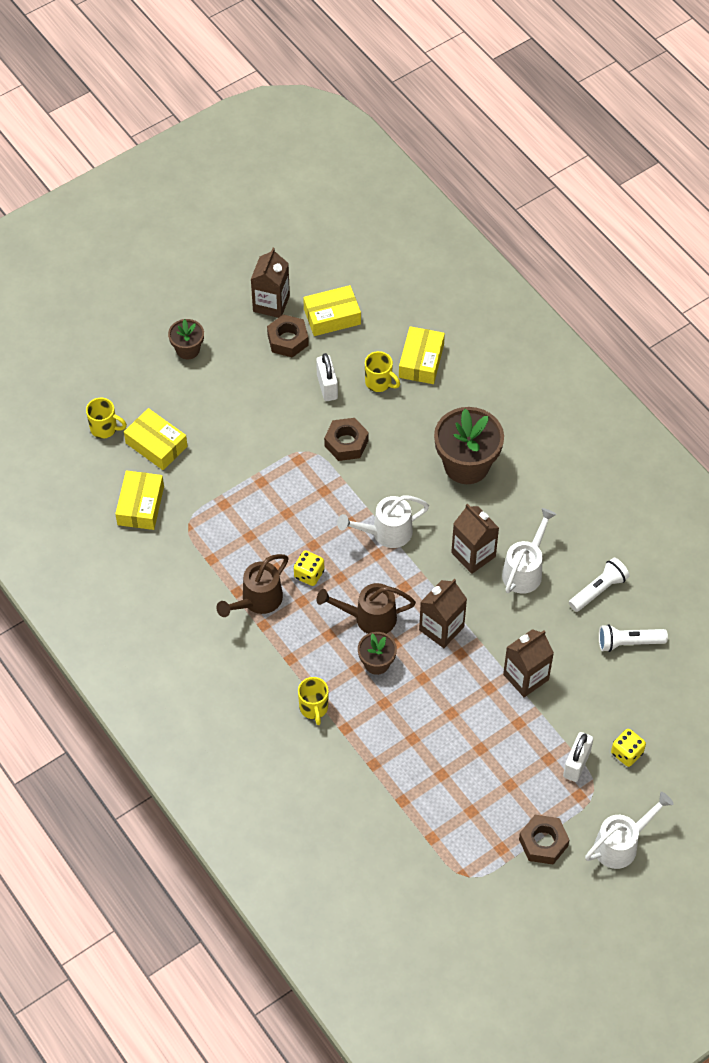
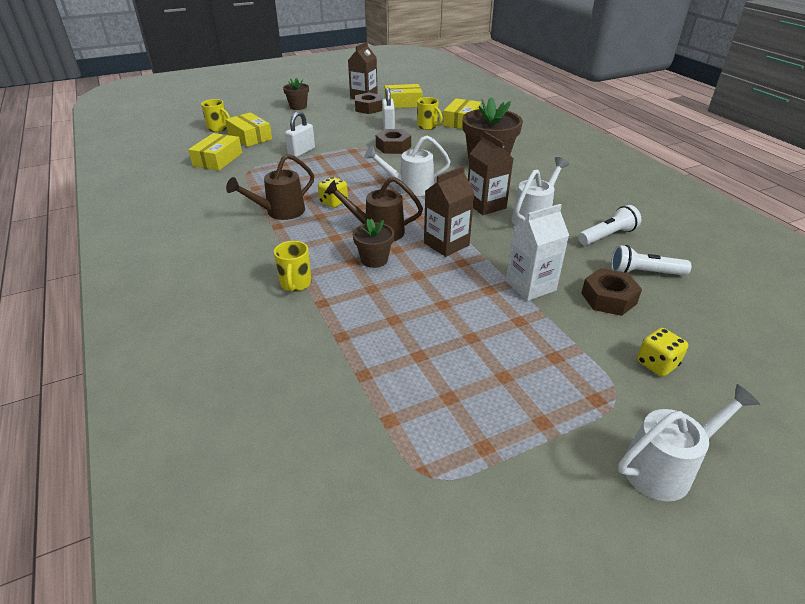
camera: 10 degrees right, 20 degrees down
brown carton [503,629,554,697] -> white carton [506,204,569,301]
brown nut [519,815,569,864] -> brown nut moved to [581,268,642,316]
white padlock [563,732,593,782] -> white padlock moved to [285,111,315,157]

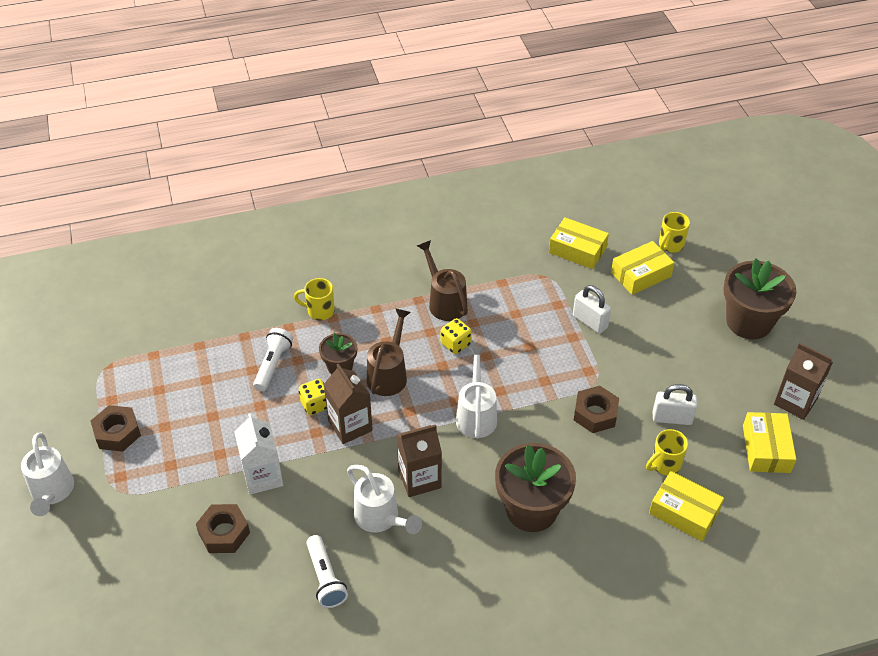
camera: 100 degrees right, 10 degrees up
brown flower pot [283,77,309,110] -> brown flower pot [723,258,796,339], size x1.86
brown nut [355,92,382,114] -> brown nut moved to [91,405,141,452]
white flashlight [611,245,692,276] -> white flashlight moved to [253,328,293,391]
yellow dice [637,328,688,376] -> yellow dice moved to [299,379,327,415]

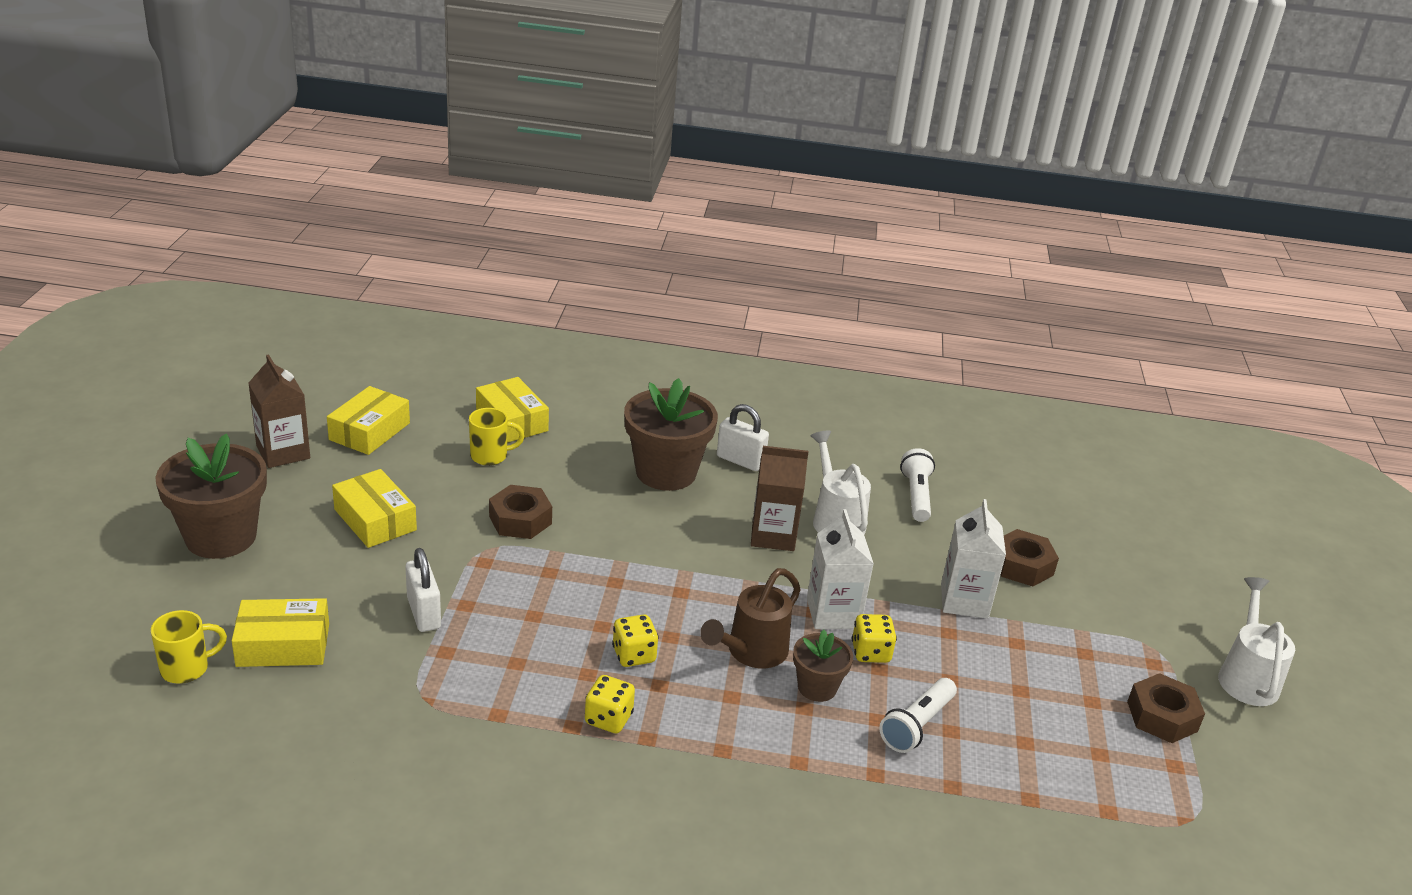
camera: 160 degrees left, 15 degrees down
yellow mug [294,278,335,320] -> none
brown carton [324,364,373,444] -> white carton [807,509,874,629]
brown watering can [417,240,468,321] -> yellow dice [585,675,635,733]
white watering can [456,347,497,439] -> none
yellow box [549,217,609,269] -> yellow box moved to [332,469,417,548]
white padlock [653,384,697,425] -> white padlock moved to [717,404,769,471]

